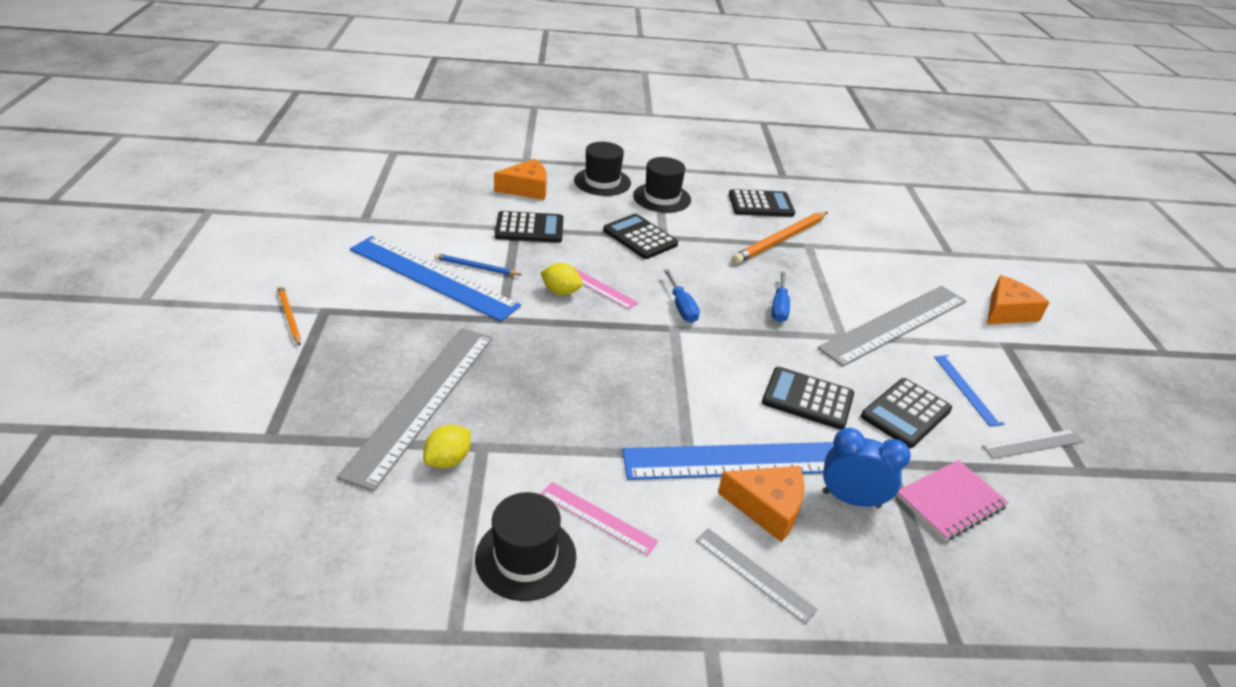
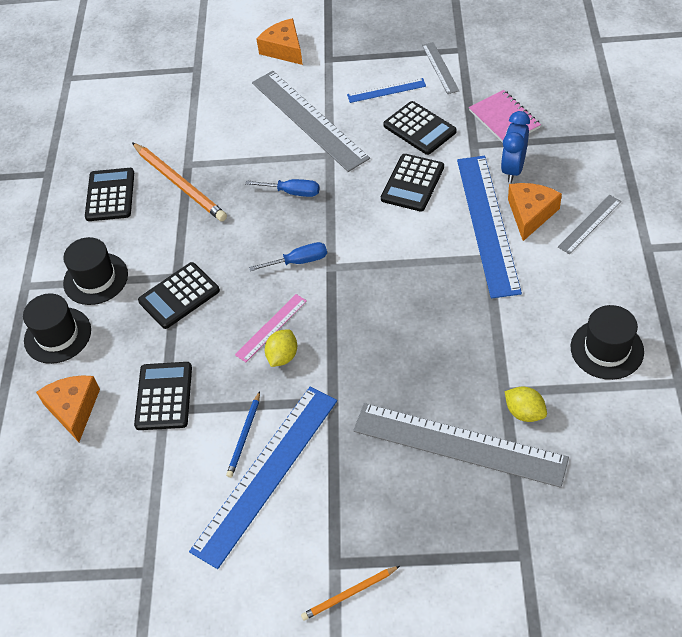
camera: 80 degrees left, 15 degrees up
pink ruler [540,482,658,556] -> none

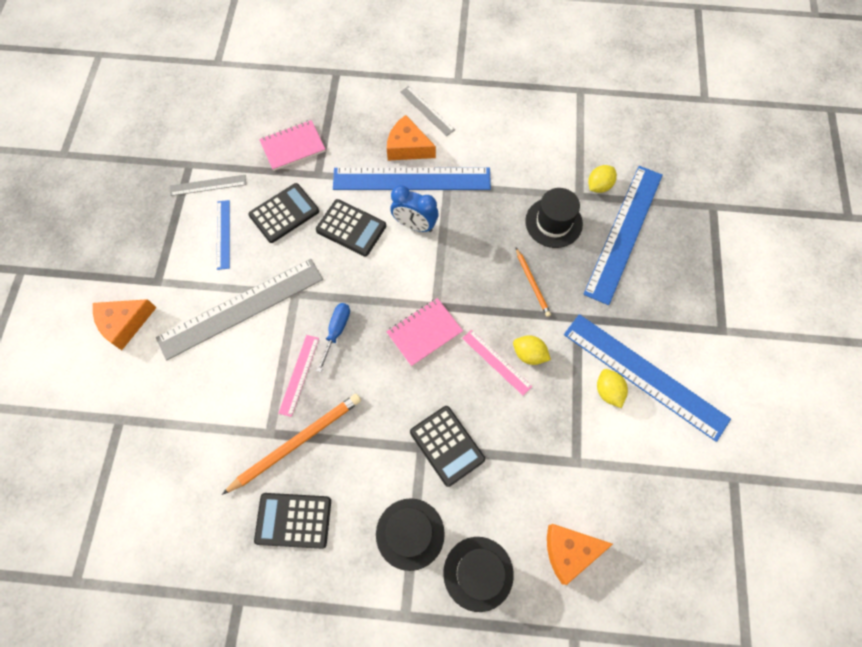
camera: 90 degrees left, 15 degrees up
black calculator [134,362,192,430] -> none
blue pencil [226,391,260,478] -> yellow lemon [597,369,628,408]
blue screwdriver [249,242,327,271] -> pink notebook [386,298,463,367]
orange pencil [301,566,400,621] -> orange pencil moved to [516,248,551,317]
grey ruler [353,403,569,488] -> blue ruler [583,166,663,305]
blue clock [501,111,530,183] -> blue clock moved to [390,185,439,232]
black hat [571,305,644,380] -> black hat moved to [525,188,583,248]
none -> pink ruler [278,335,319,417]

